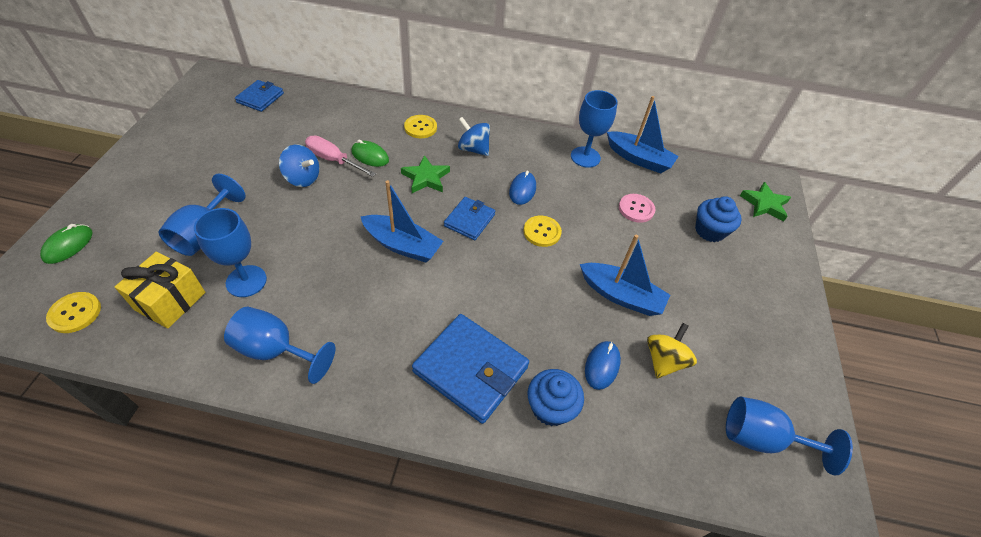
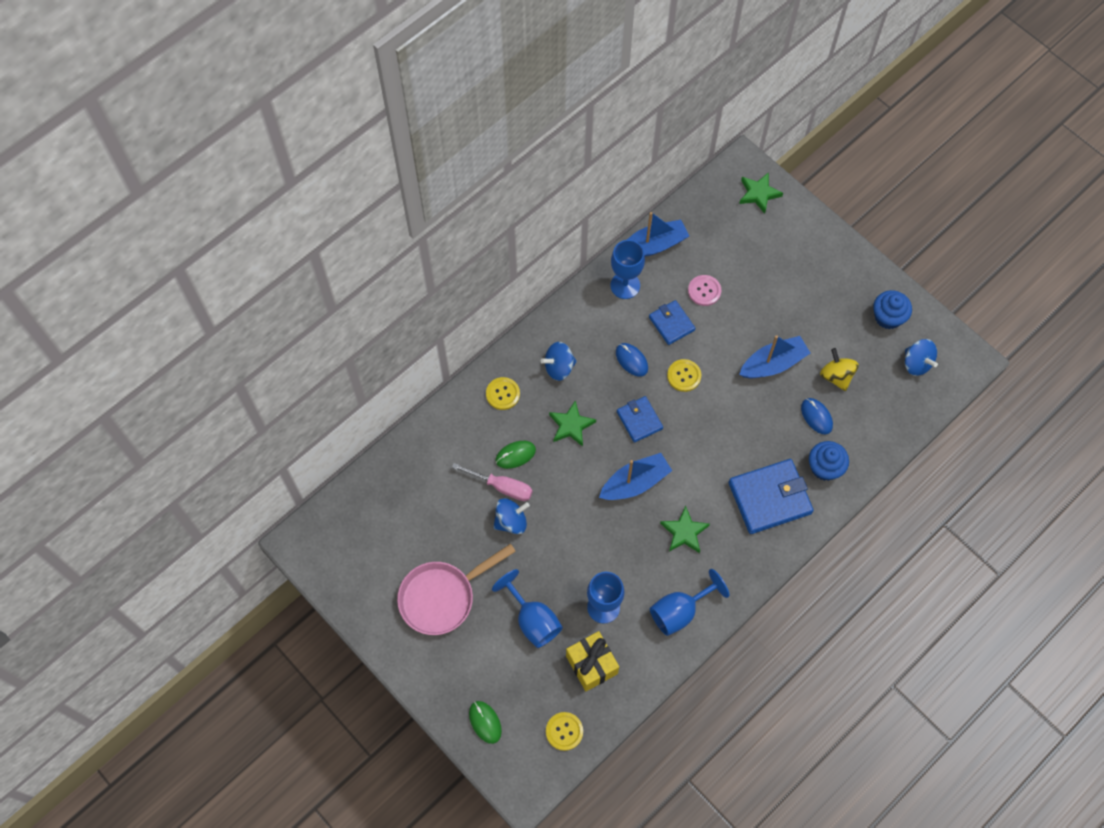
camera: 50 degrees left, 15 degrees up
blue wallet [235,80,284,112] -> blue wallet moved to [649,300,695,345]
pink screwdriver [305,136,376,177] -> pink screwdriver turned 135 degrees counterclockwise [452,463,533,501]
blue cupcake [695,196,742,242] -> blue cupcake moved to [873,290,912,329]
blue goblet [726,397,853,476] -> blue spinning top [905,339,938,376]
none -> pink pan [397,544,516,635]
none -> green star [660,506,710,553]

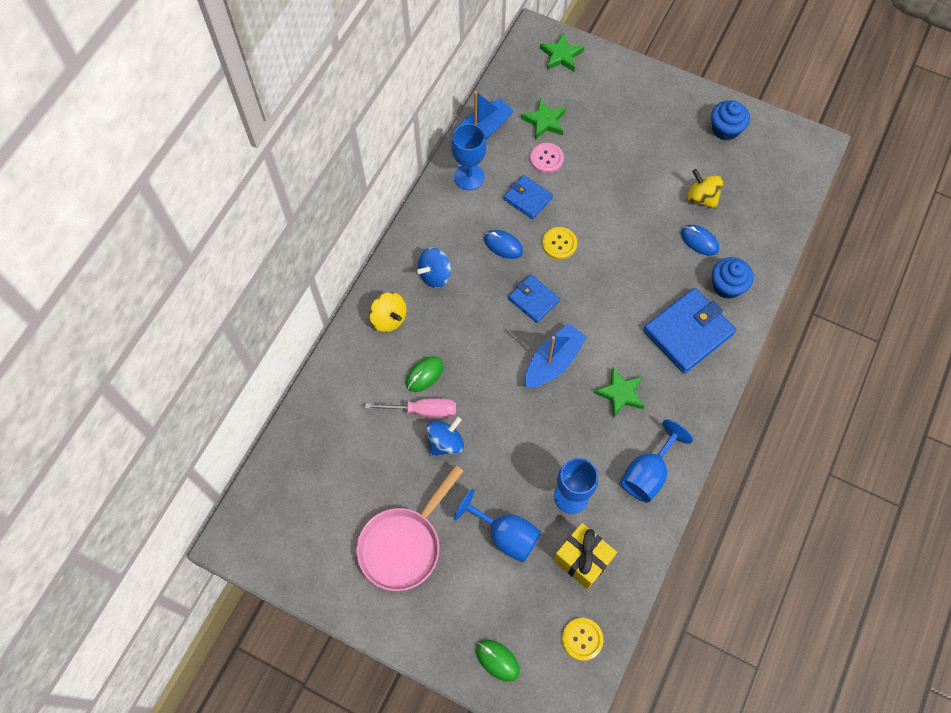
camera: 20 degrees left, 0 degrees up
yellow button [486,377,520,410] -> yellow spinning top [369,292,407,332]
green star [549,400,596,447] -> green star moved to [521,98,566,139]
blue boat [739,335,810,378] -> none
blue spinning top [905,339,938,376] -> none

